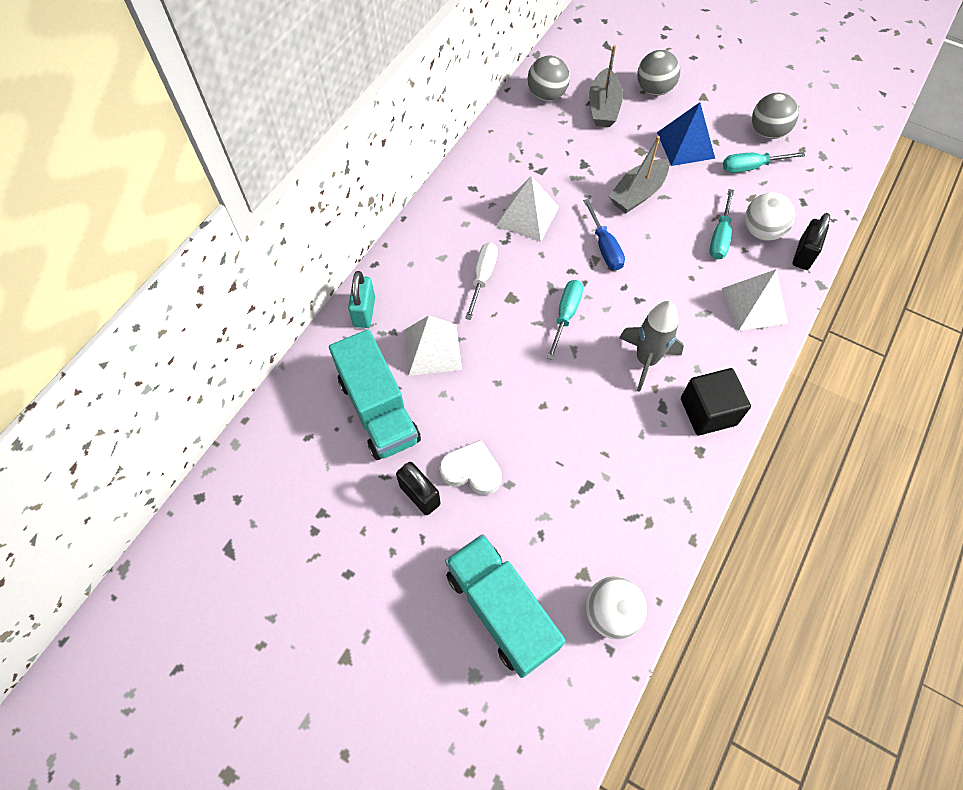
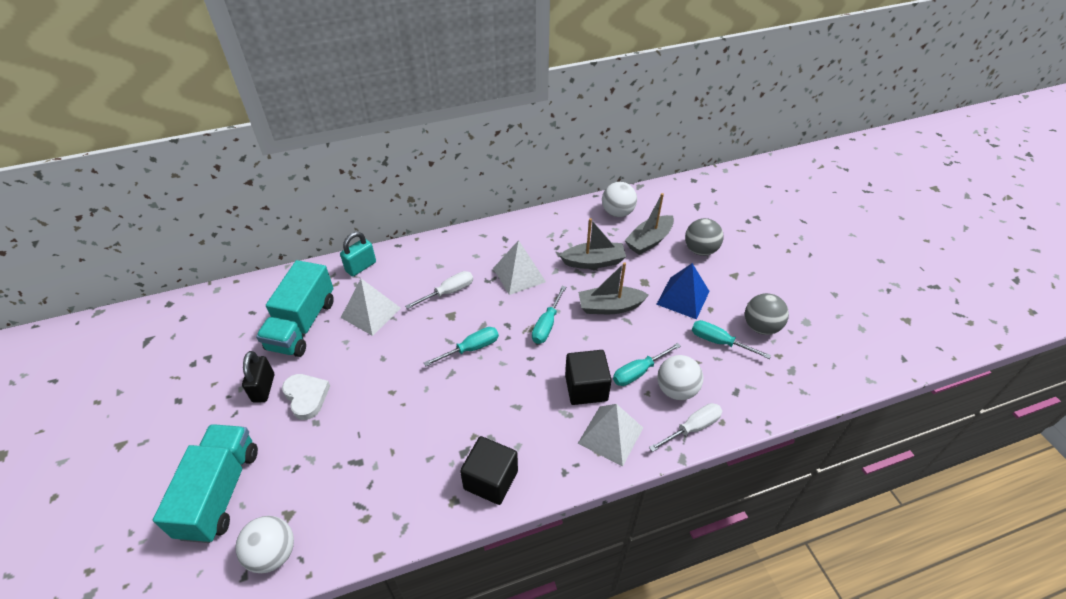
camera: 40 degrees right, 15 degrees down
grey ball [527,56,570,101] -> white ball [602,182,637,217]
blue screwdriver [583,199,625,270] -> turquoise screwdriver [532,286,566,344]
grey rocket [619,301,684,392] -> none
black padlock [793,213,830,270] -> white screwdriver [649,403,722,452]
none -> grey boat [559,218,626,269]
none -> black cube [565,350,612,405]

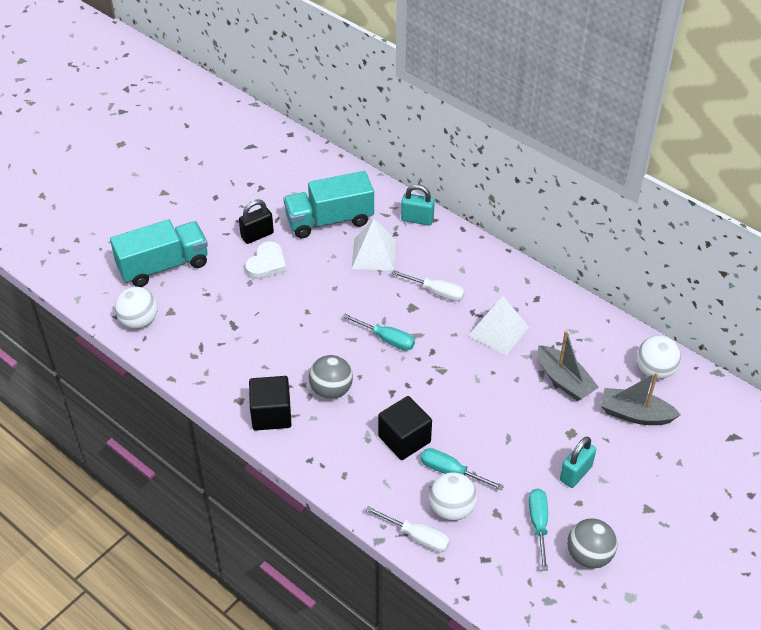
camera: 60 degrees right, 0 degrees up
turquoise screwdriver [532,286,566,344] -> none
grey boat [578,262,649,314] -> none
white pyramid [578,404,643,466] -> none
blue pyramid [656,263,710,320] -> turquoise padlock [560,437,596,488]
grey ball [685,218,723,256] -> grey ball moved to [309,355,353,399]

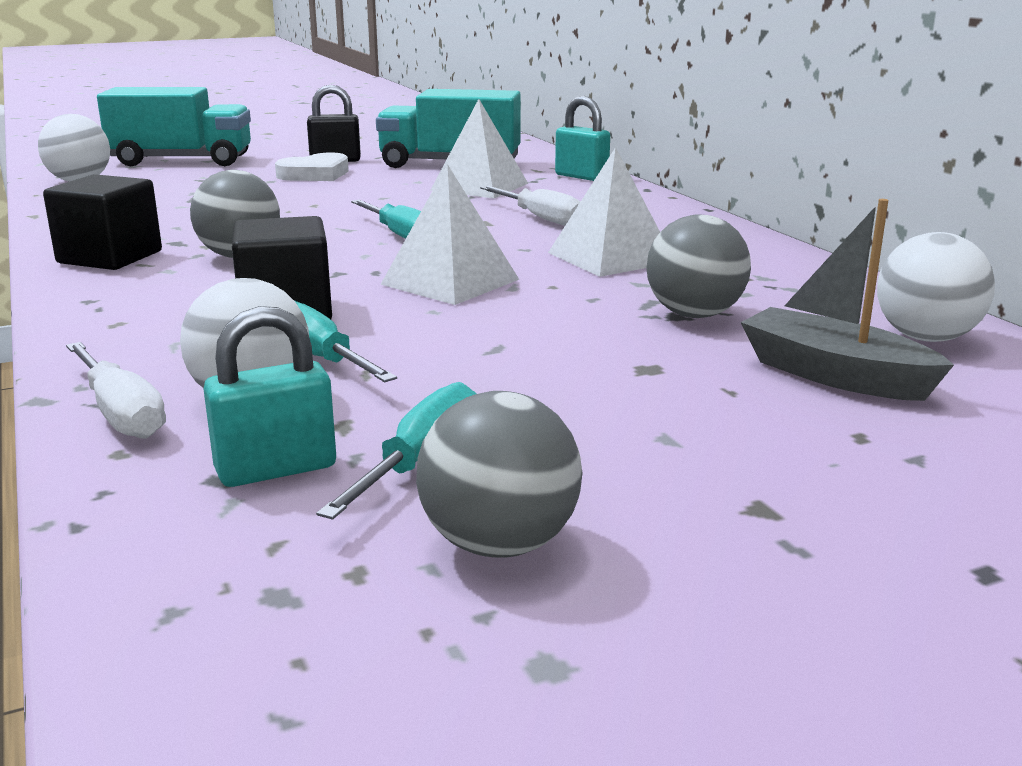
camera: 25 degrees right, 25 degrees down
grey boat [538,330,599,401] -> grey ball [646,214,751,318]
turquoise padlock [560,437,596,488] -> turquoise padlock moved to [204,306,336,487]
none -> white pyramid [380,164,519,305]

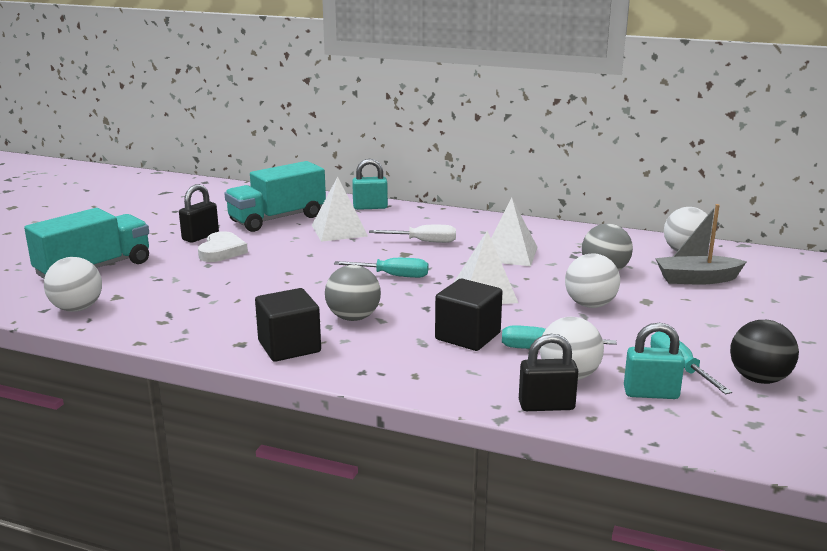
camera: 45 degrees left, 0 degrees up
white screwdriver [66,342,166,439] -> black padlock [519,334,578,411]
turquoise padlock [204,306,336,487] -> turquoise padlock turned 75 degrees clockwise [624,323,685,399]
grey ball [416,391,582,557] -> black ball [730,320,799,384]
none -> white ball [565,254,620,308]

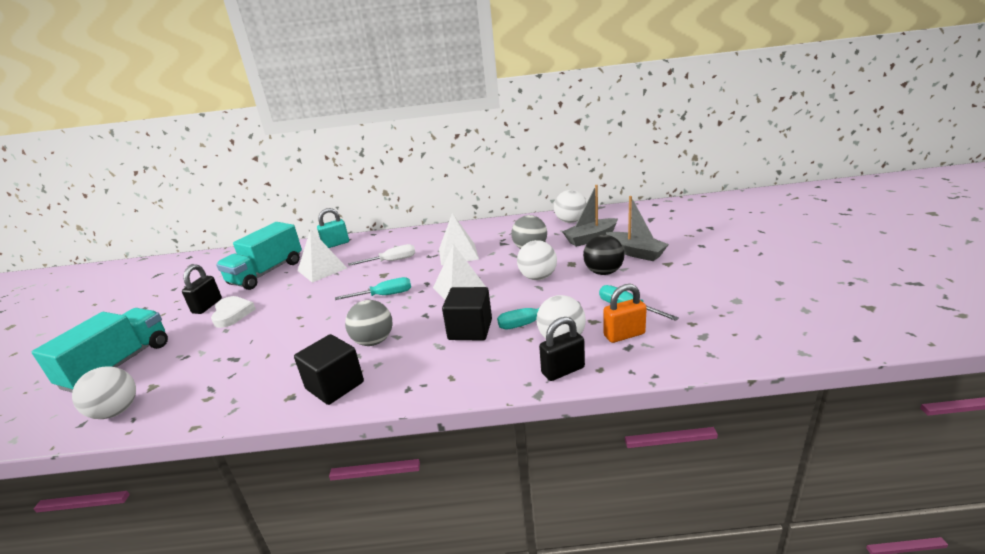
camera: 20 degrees left, 5 degrees up
turquoise padlock [624,323,685,399] -> orange padlock [604,284,647,343]
black ball [730,320,799,384] -> black ball moved to [583,235,624,275]
none -> grey boat [606,196,669,261]

